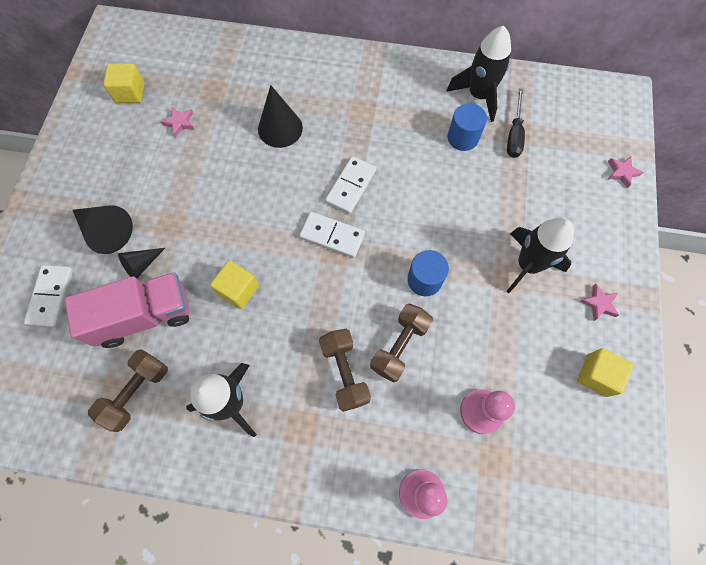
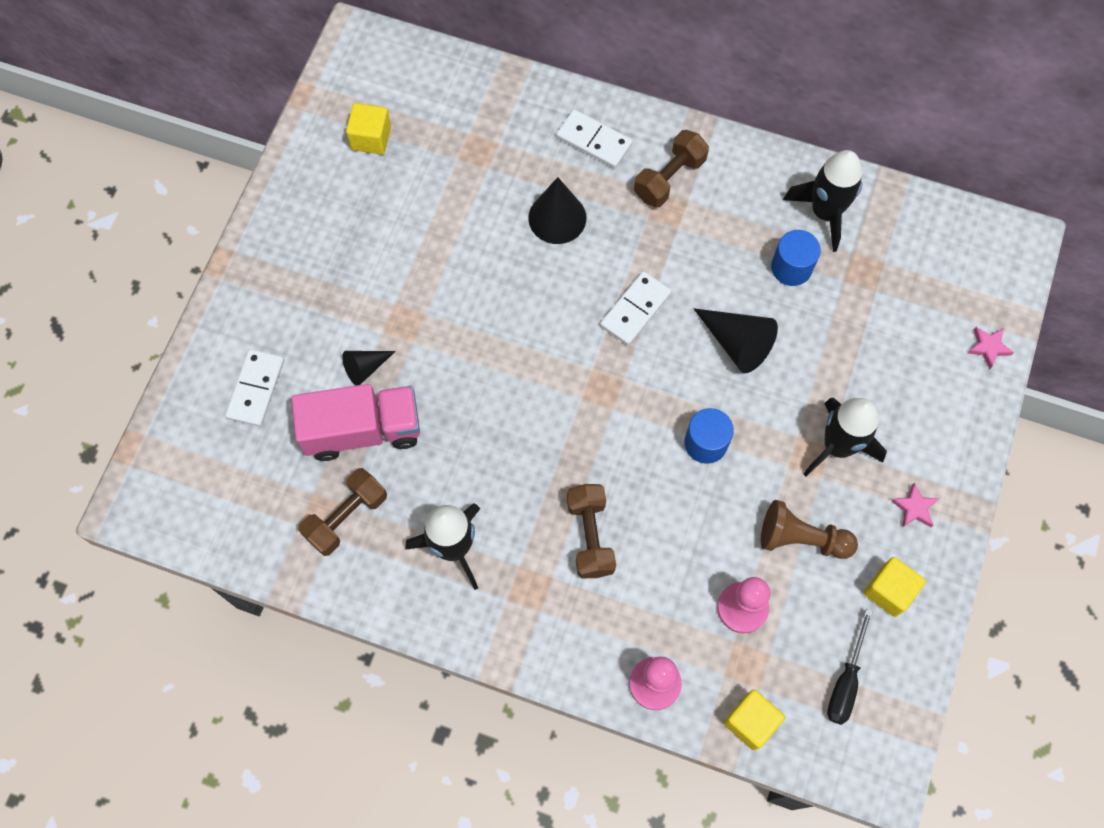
camera: 10 degrees right, 0 degrees up
black cone [73,205,133,254] -> black cone moved to [694,308,778,373]
pink star [161,107,194,137] -> none
yellow cube [210,261,259,309] -> yellow cube moved to [724,690,785,751]
white domino [299,212,365,258] -> white domino moved to [556,109,633,168]
brown dumbbell [370,303,433,383] -> brown dumbbell moved to [634,130,709,207]
black screwdriver [507,88,525,158] -> black screwdriver moved to [827,609,873,725]
none -> brown pawn [761,500,858,559]

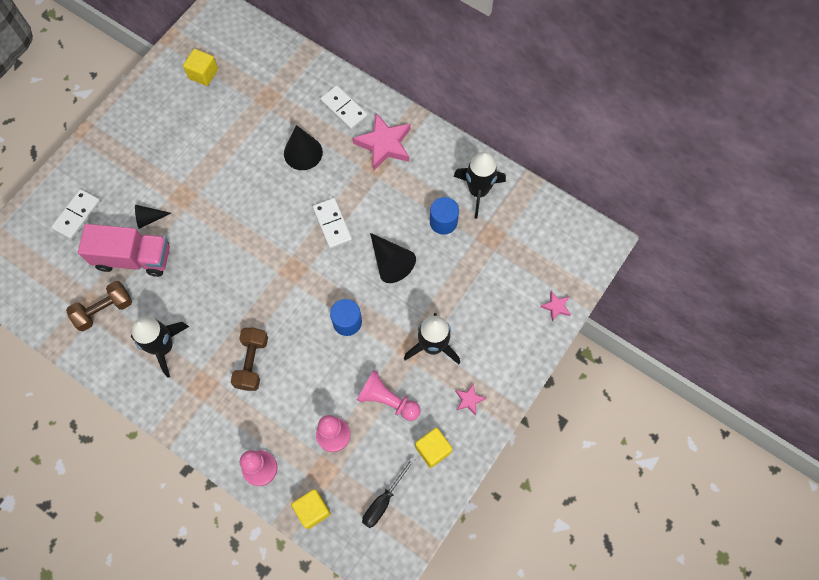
camera: 15 degrees right, 0 degrees up
white domino [600,271,671,345] -> white domino turned 75 degrees counterclockwise [312,198,352,249]
brown dumbbell [634,130,709,207] -> pink star [353,113,411,171]
brown pawn [761,500,858,559] -> pink pawn [357,370,421,421]

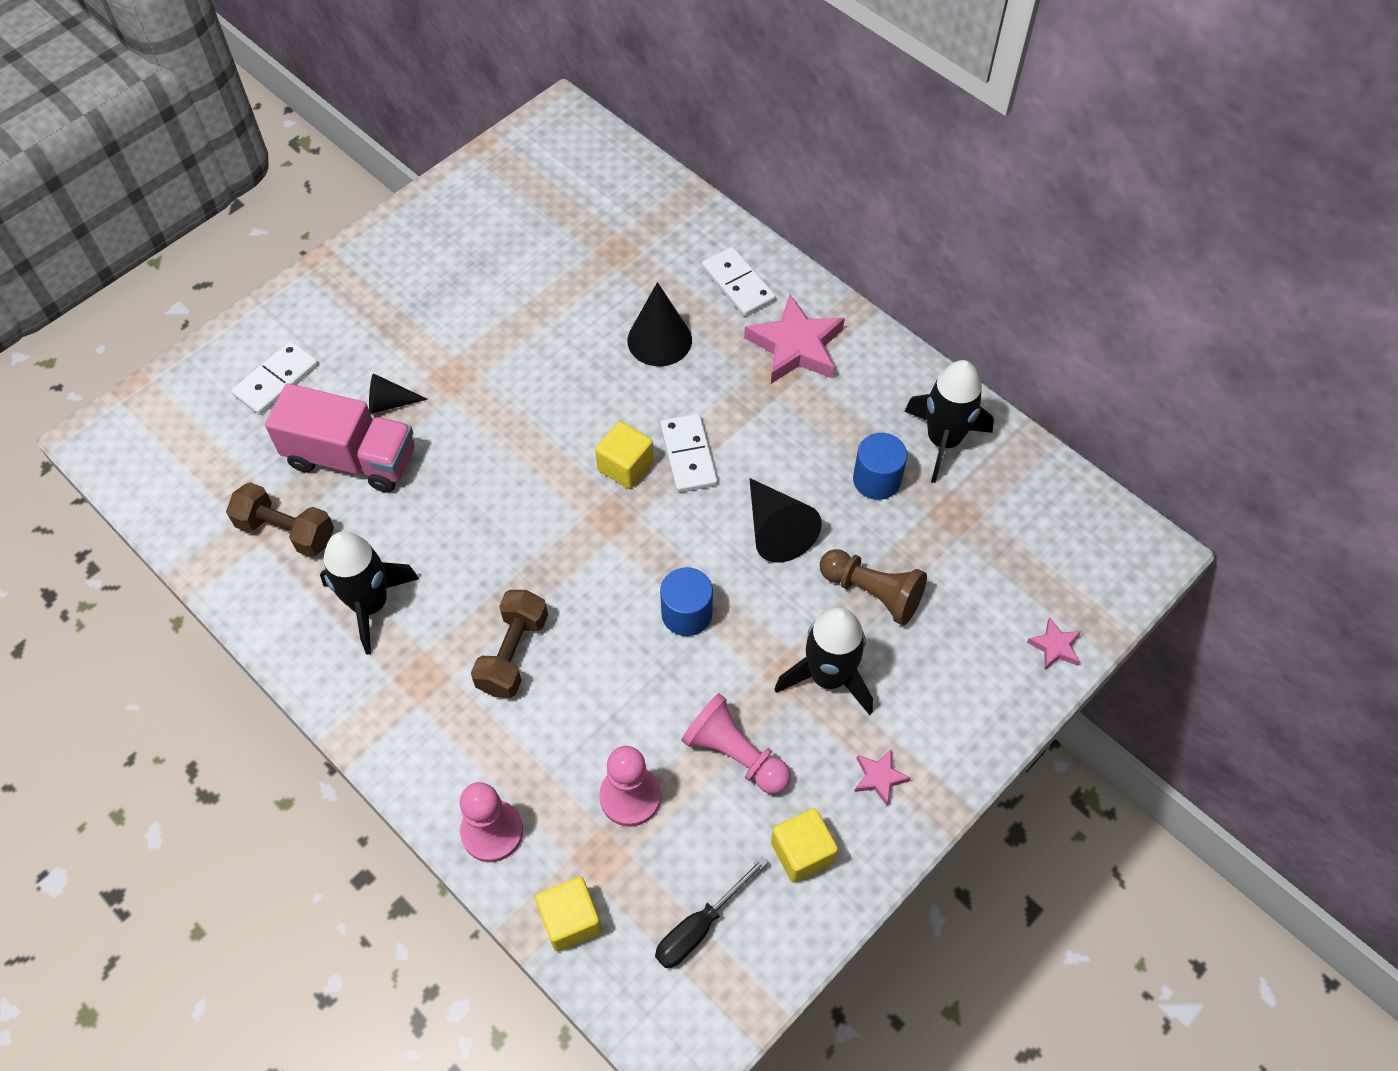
camera: 10 degrees right, 10 degrees down
brown dumbbell [66,281,132,331] -> brown dumbbell turned 45 degrees clockwise [226,482,334,557]
yellow cube [183,49,218,86] -> yellow cube moved to [595,421,654,489]
none -> brown pawn [820,549,927,626]

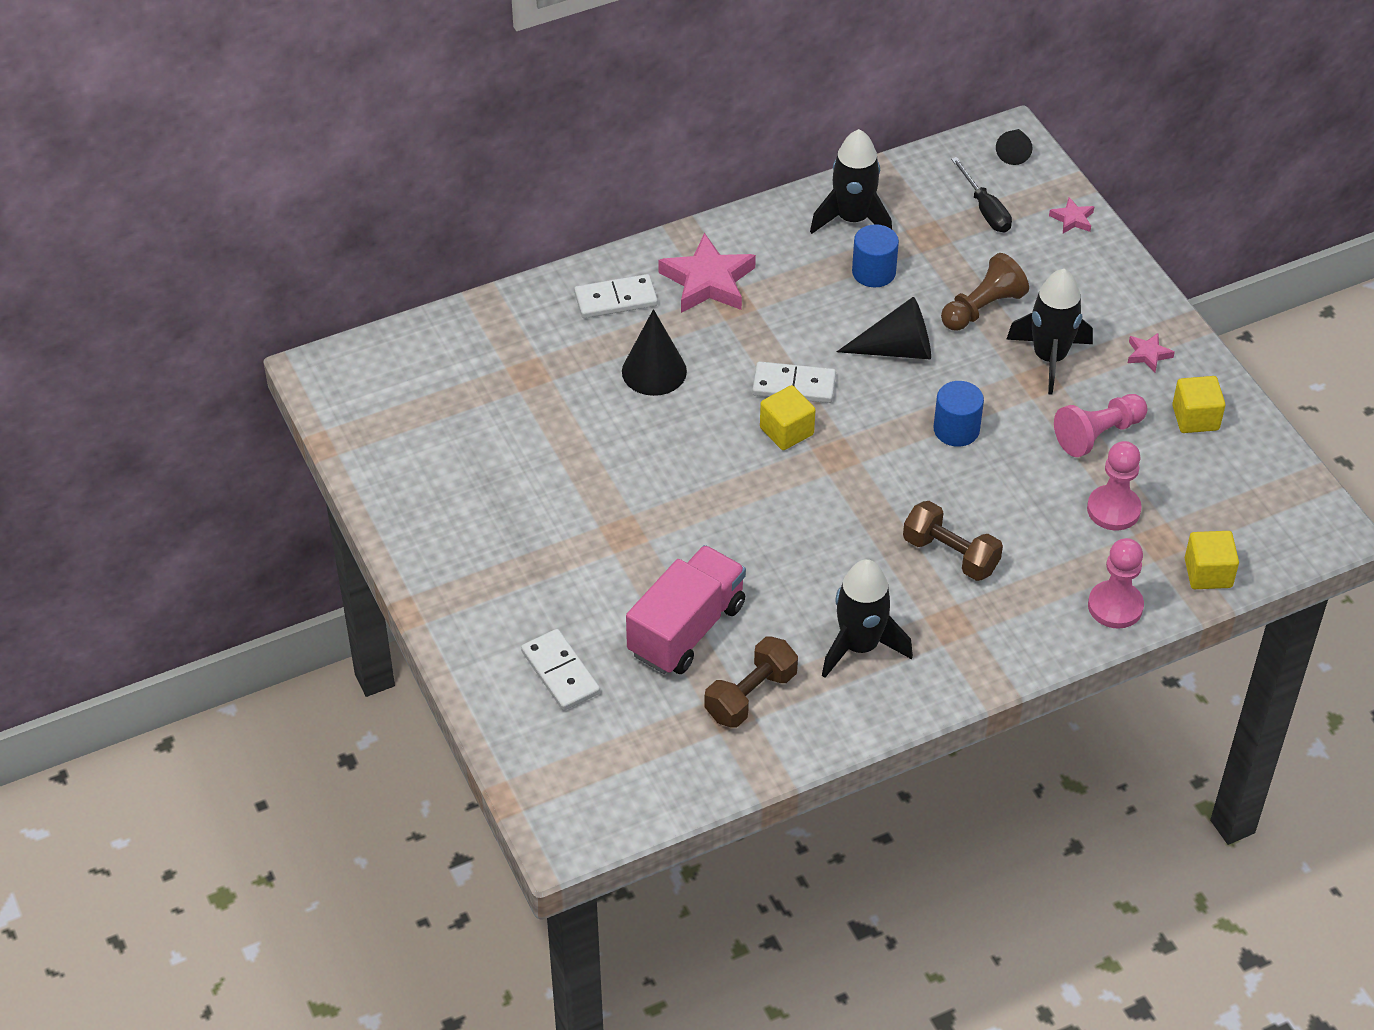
camera: 70 degrees left, 10 degrees down
black cone [369,373,428,414] -> black cone moved to [996,129,1033,165]
black screwdriver [655,857,768,968] -> black screwdriver moved to [951,157,1012,233]

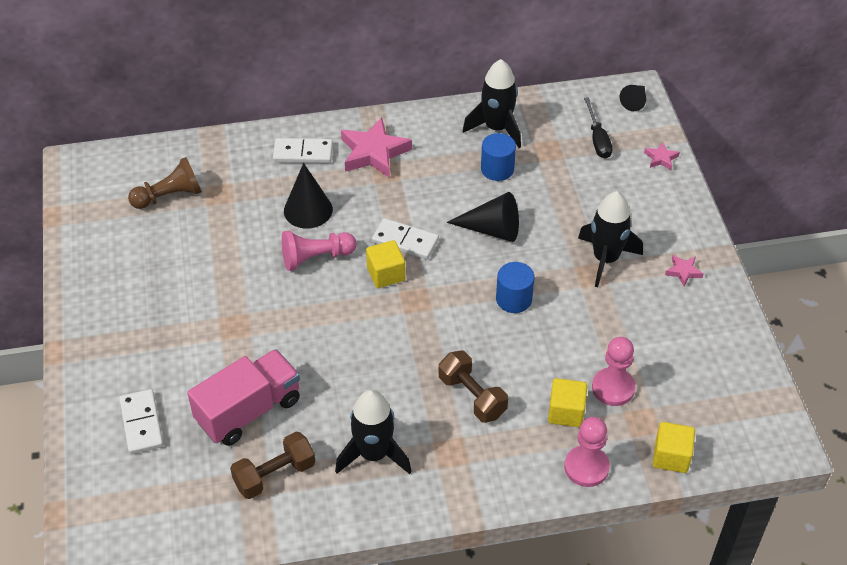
camera: 15 degrees right, 0 degrees up
brown pawn [941,253,1029,331] -> brown pawn moved to [128,157,202,209]
pink pawn [1054,394,1148,457] -> pink pawn moved to [281,231,357,271]
yellow cube [1172,376,1226,433] -> yellow cube moved to [548,378,587,427]

